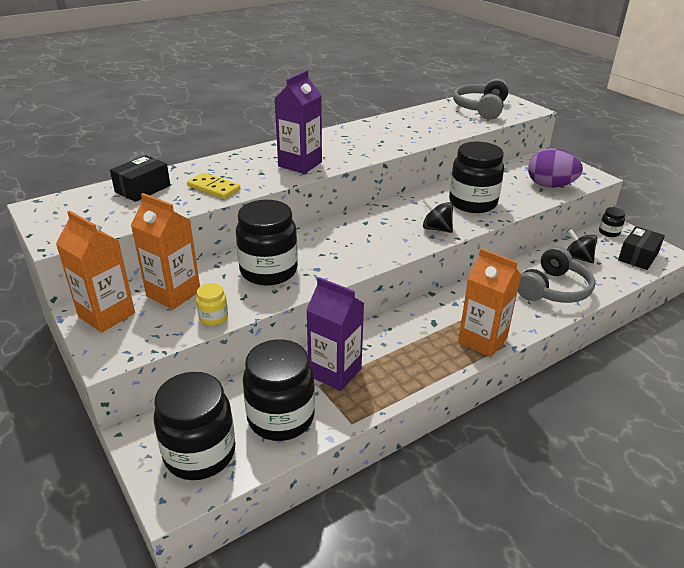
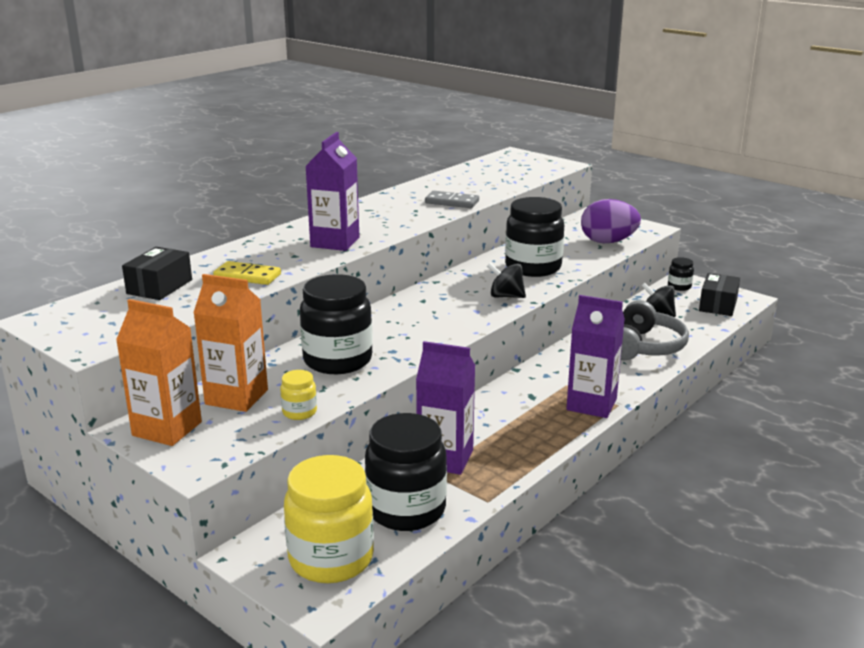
camera: 15 degrees left, 10 degrees down
black jar [154,372,235,480] -> yellow jar [284,455,374,583]
grey headphones [453,79,509,119] -> none
orange carton [458,248,521,358] -> purple carton [566,295,625,418]
none -> grey domino [425,191,479,208]

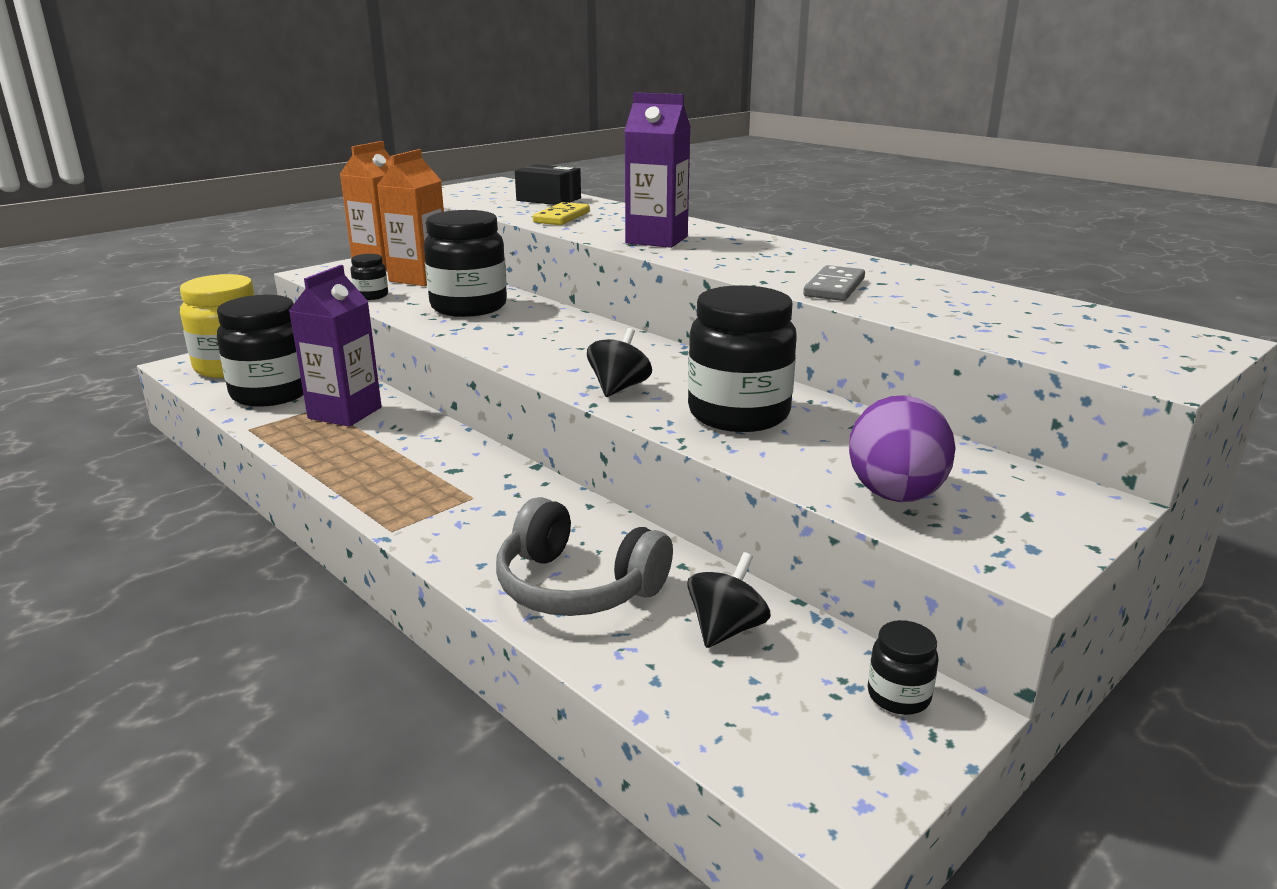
camera: 95 degrees right, 0 degrees up
yellow jar [280,370,317,420] -> black jar [351,254,388,300]
purple carton [566,295,625,418] -> none
black box [699,273,740,316] -> none

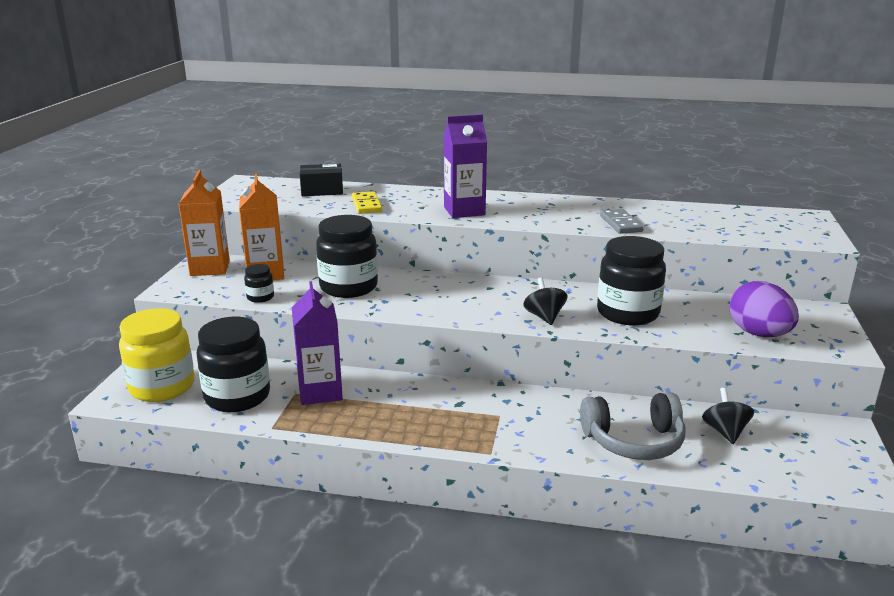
camera: 35 degrees left, 0 degrees up
black jar [868,620,939,715] -> none

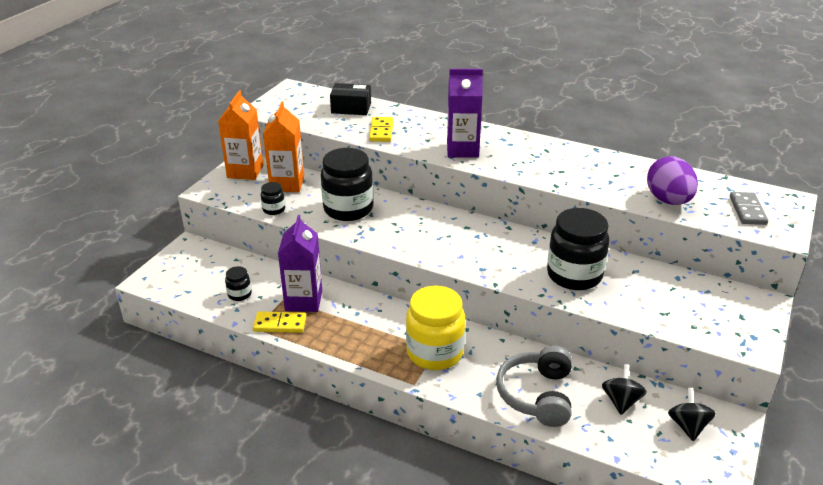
camera: 15 degrees right, 10 degrees up
yellow jar [119,308,195,402] -> yellow jar moved to [406,285,465,370]
black jar [197,317,270,412] -> black jar [225,266,252,301], size x0.45
black spinning top [523,277,568,325] -> black spinning top moved to [668,388,716,441]
grey headphones [580,392,686,460] -> grey headphones turned 90 degrees clockwise [496,346,572,427]
grey domino [600,209,644,234] -> grey domino moved to [730,192,768,225]
purple egg [729,281,799,337] -> purple egg moved to [647,156,698,205]
none -> yellow domino [253,311,306,333]

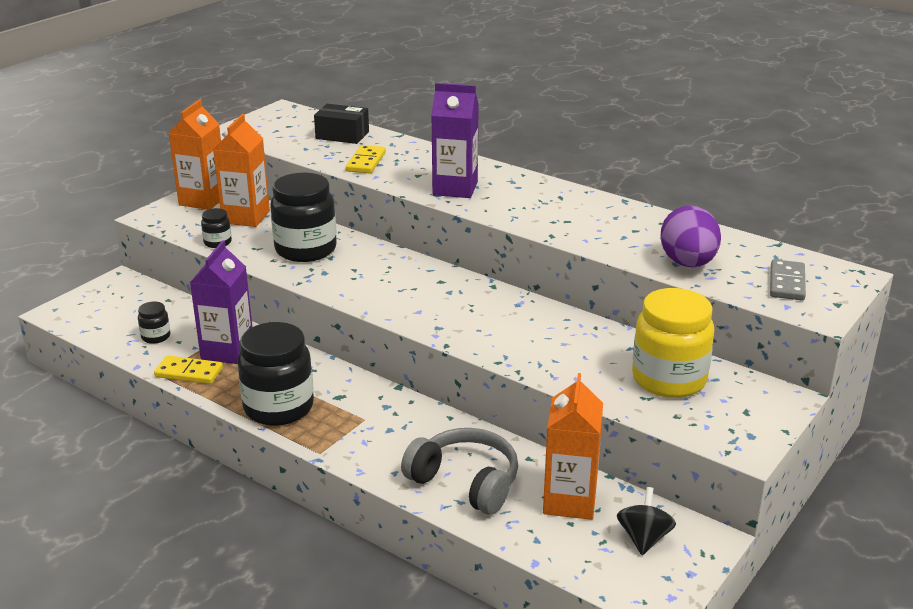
camera: 10 degrees right, 5 degrees down
yellow jar [406,285,465,370] -> yellow jar moved to [632,288,714,398]
grey headphones [496,346,572,427] -> grey headphones turned 105 degrees clockwise [401,428,518,515]
black jar [547,208,609,290] -> black jar moved to [237,322,314,426]
black spinning top [602,364,647,415] -> orange carton [543,373,603,520]

